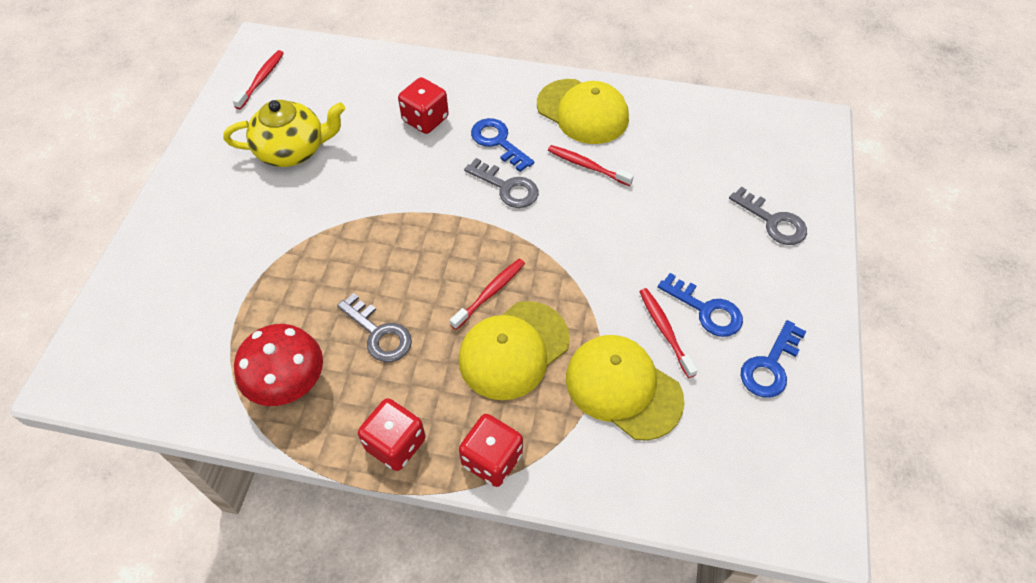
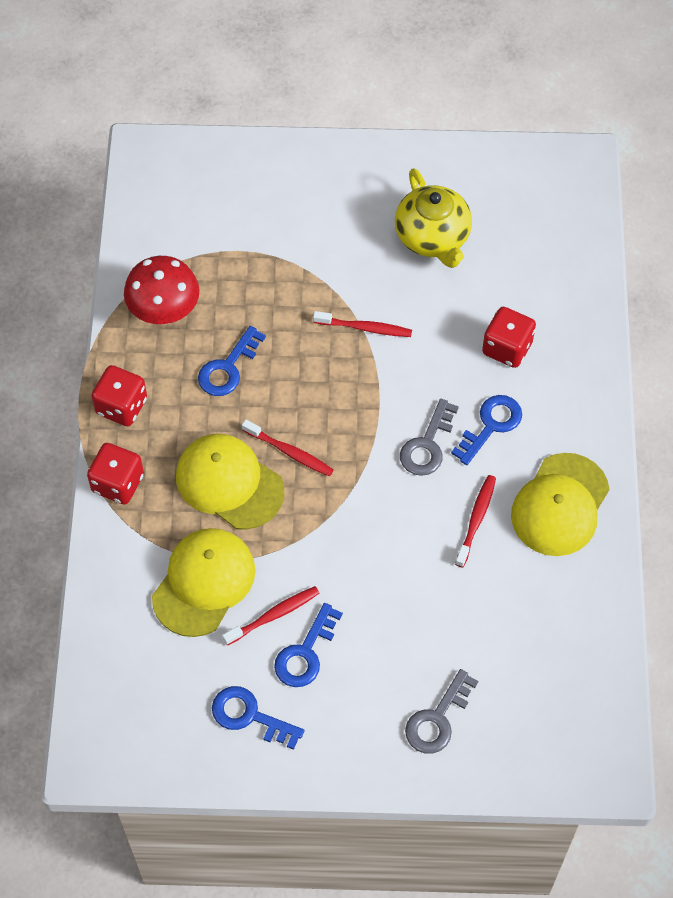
camera: 80 degrees right, 5 degrees up
red toothbrush [232,50,284,109] -> red toothbrush moved to [313,311,412,337]
grey key [337,293,412,362] -> blue key [198,326,266,396]

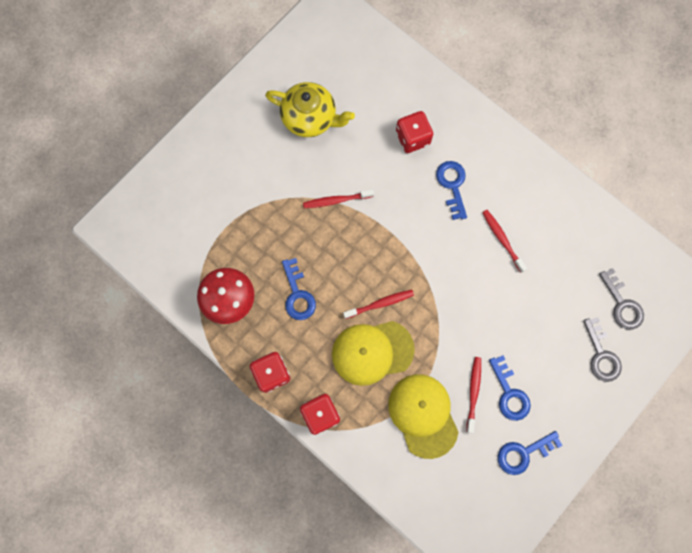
camera: 50 degrees left, 15 degrees up
red toothbrush [313,311,412,337] -> red toothbrush turned 150 degrees counterclockwise [303,189,374,208]
grey key [400,399,459,476] -> grey key moved to [599,268,644,330]
yellow cap [511,453,609,556] -> none

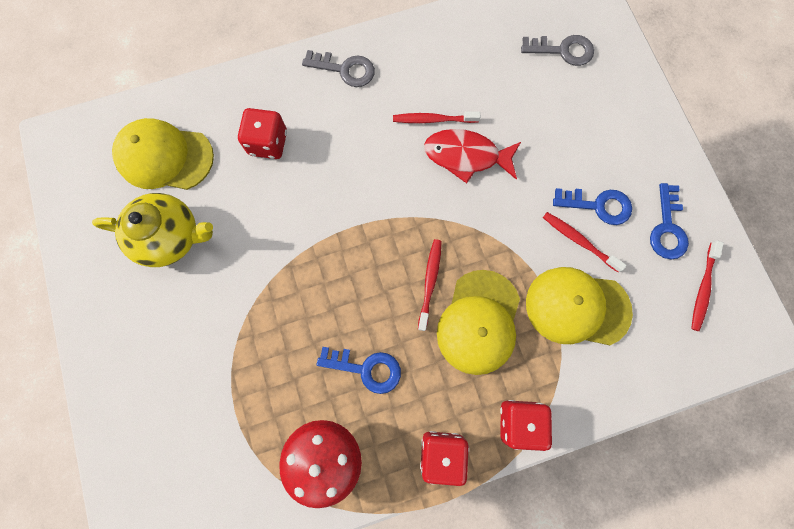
camera: 60 degrees left, 0 degrees up
yellow teapot [265,82,355,137] -> yellow teapot turned 45 degrees clockwise [92,193,213,267]
red toothbrush [303,189,374,208] -> red toothbrush moved to [691,241,724,331]
blue key [436,161,467,220] -> none
grey key [583,317,622,382] -> grey key moved to [302,50,375,87]
none -> yellow cap [112,118,214,190]
none -> red fish [424,129,521,183]

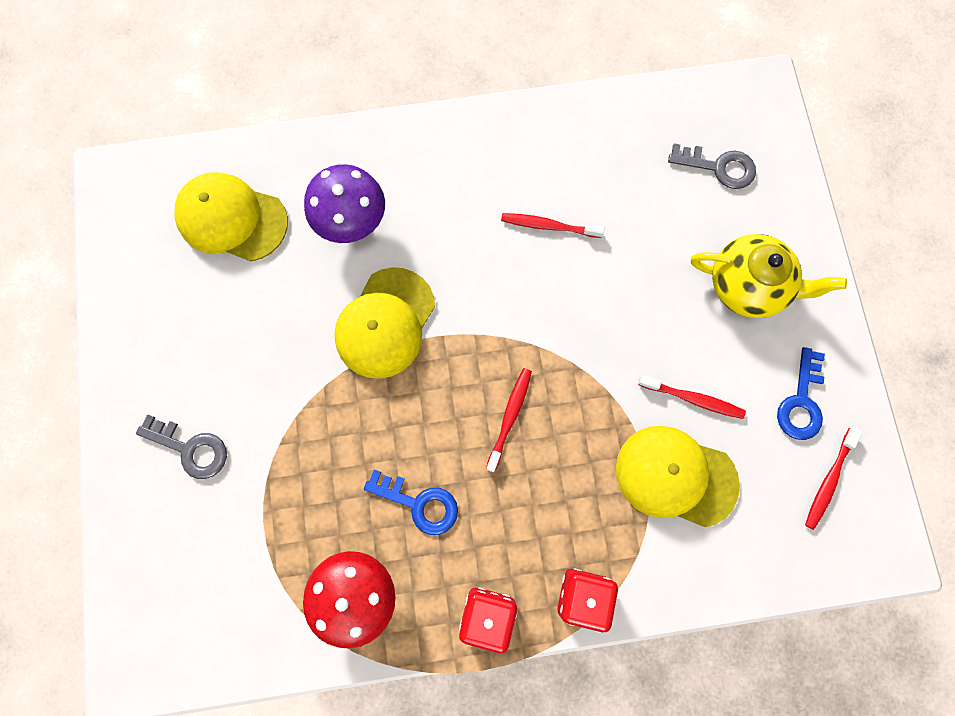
camera: 10 degrees right, 0 degrees up
yellow teapot [92,193,213,267] -> yellow teapot moved to [691,234,847,318]
red dice [238,108,287,159] -> purple mushroom [304,164,385,243]
grey key [302,50,375,87] -> grey key moved to [136,414,227,479]
red fish [424,129,521,183] -> none
yellow cap [437,270,520,375] -> yellow cap moved to [334,267,435,379]
red toothbrush [543,212,627,272] -> red toothbrush turned 150 degrees clockwise [638,375,746,419]
blue key [553,188,632,225] -> none

